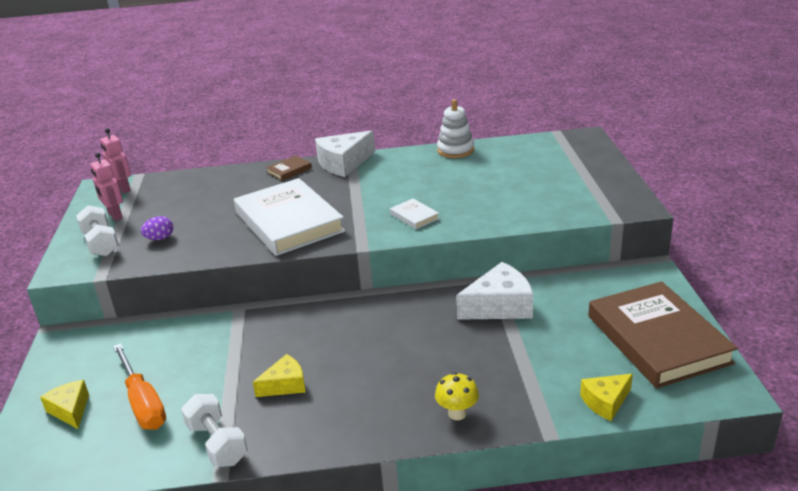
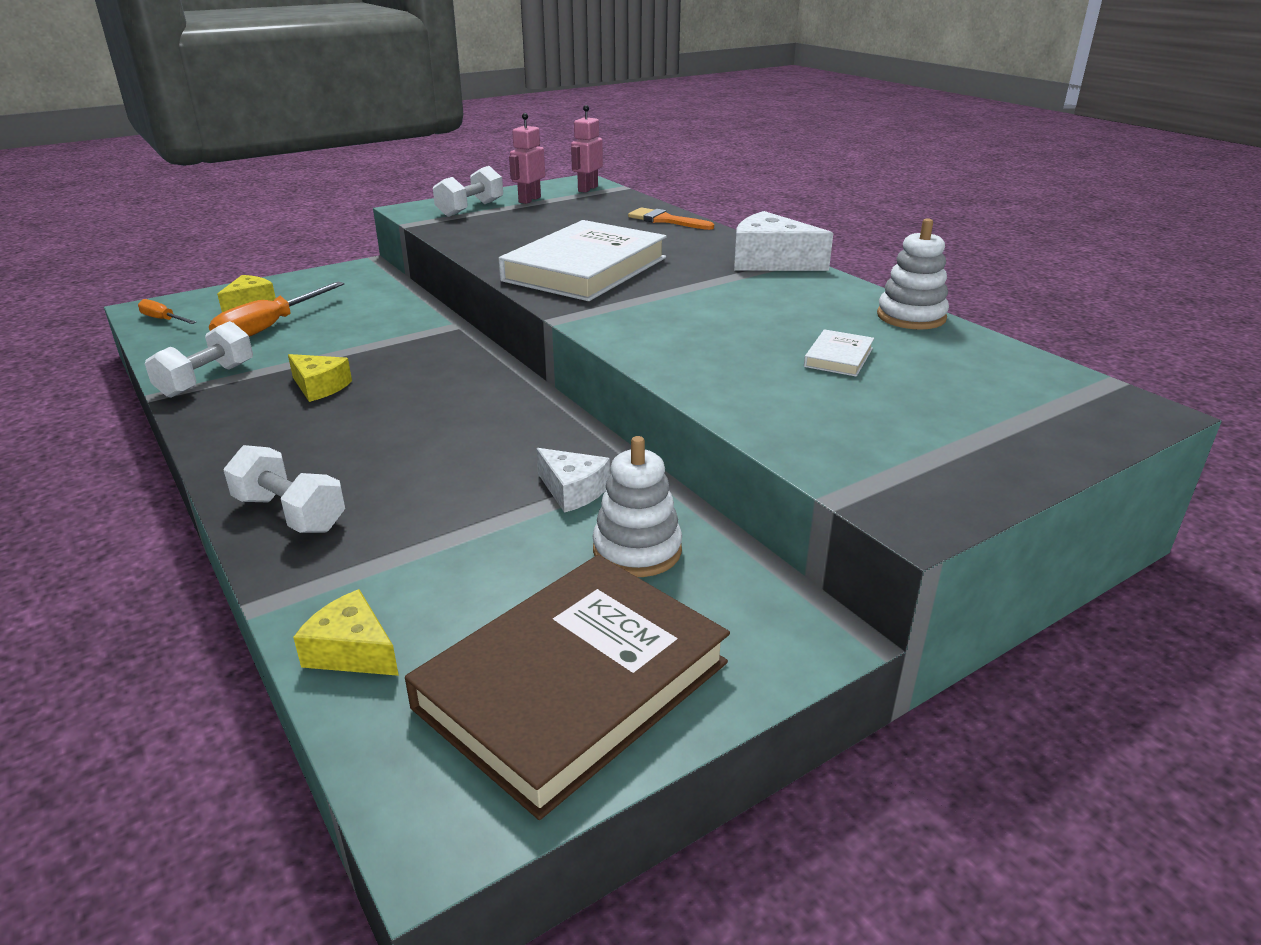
camera: 60 degrees right, 0 degrees up
purple egg [141,216,173,240] -> none
brown book [266,155,312,181] -> none
white book [390,198,439,229] -> white book moved to [804,329,874,377]
yellow mushroom [435,372,479,420] -> white dumbbell [223,445,345,533]
white cheese [456,262,533,320] -> white cheese [536,448,610,513], size x0.60
none -> orange screwdriver [138,299,196,324]
none -> white stacking toy [592,436,682,577]
none -> orange brush [628,207,714,230]

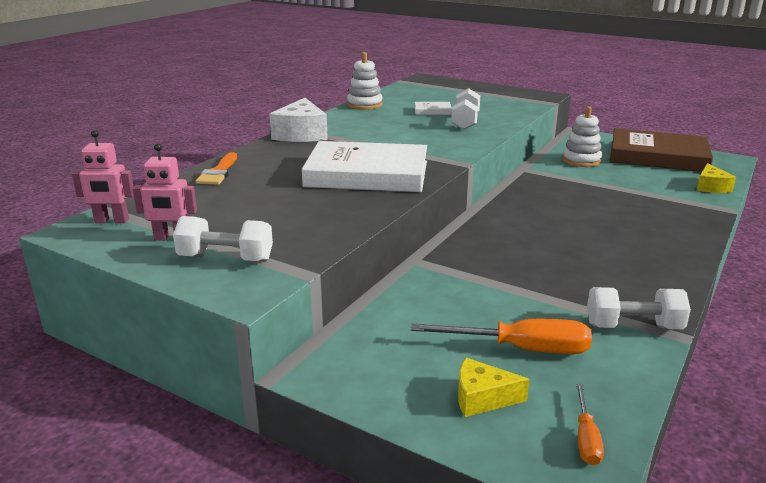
camera: 115 degrees left, 5 degrees down
white dumbbell [223,445,345,533] -> white dumbbell moved to [451,88,480,130]
yellow cheese [288,354,352,402] -> none
white cheese [536,448,610,513] -> none

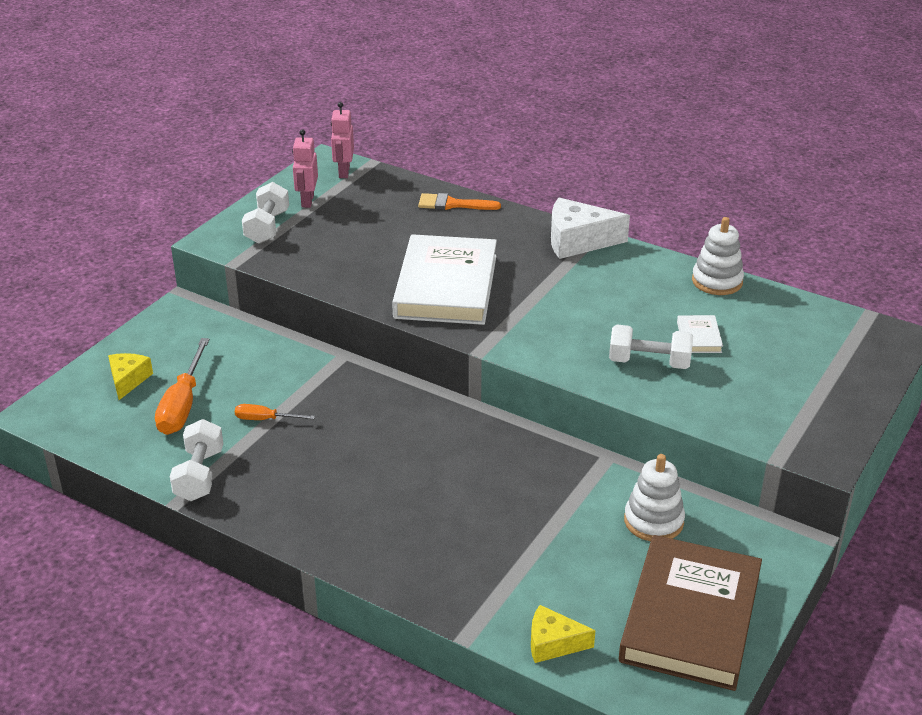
camera: 90 degrees right, 10 degrees up
orange screwdriver [576,383,604,466] -> orange screwdriver moved to [235,404,315,420]

